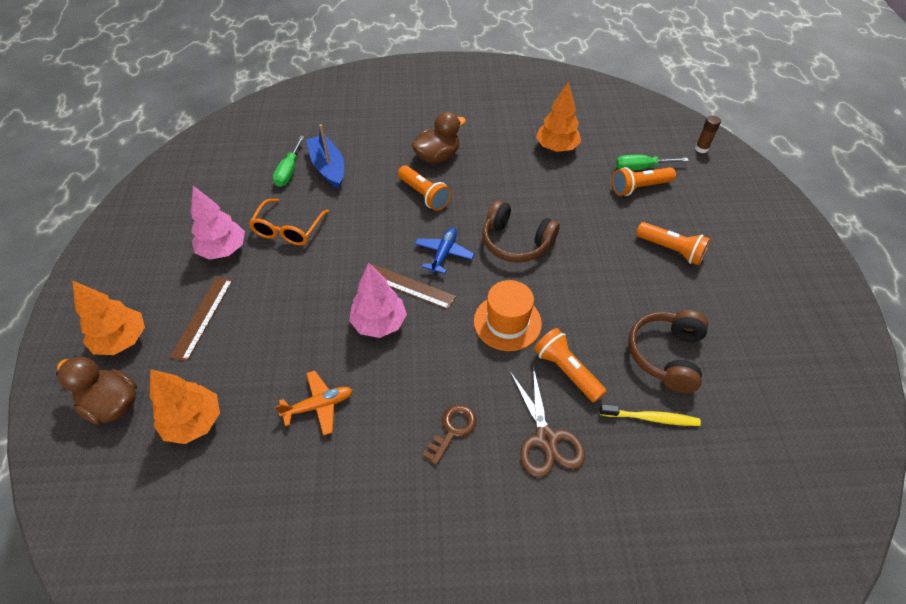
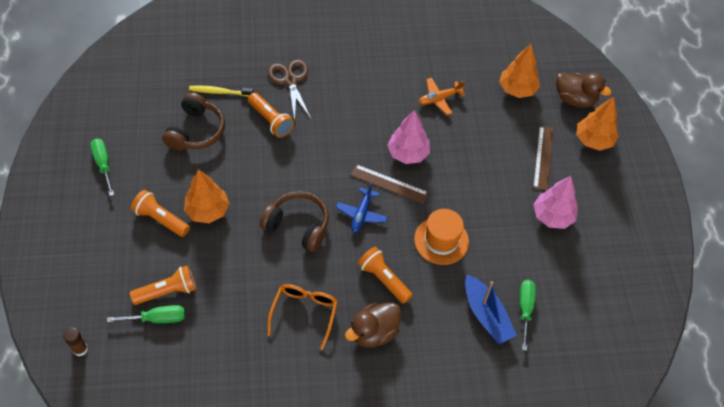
camera: 175 degrees right, 5 degrees up
orange glasses [249,199,329,246] -> orange glasses moved to [267,284,338,350]
brown key [423,405,477,465] -> none
orange hat [474,280,542,351] -> orange hat moved to [414,209,469,265]
orange tree [536,81,581,152] -> orange tree moved to [184,169,230,223]
none -> green screwdriver [90,138,114,196]

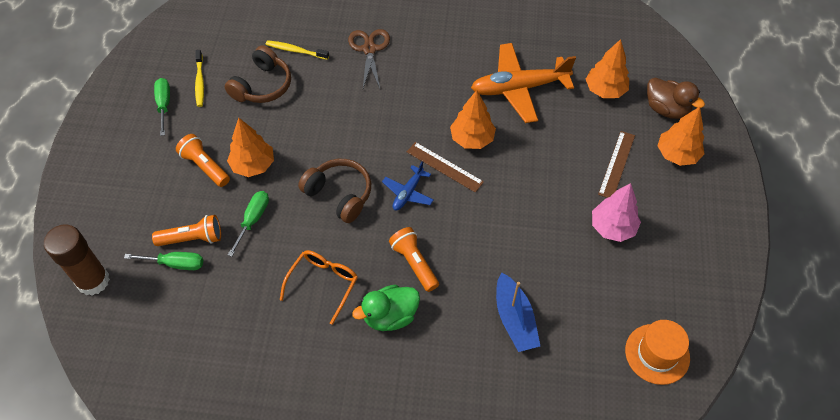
camera: 15 degrees right, 0 degrees up
brown glue stick [63,328,88,356] -> brown glue stick [44,225,110,296], size x2.16
orange flashlight [248,93,294,138] -> none
brown duck [345,303,401,348] -> green duck [352,285,420,331]
pink tree [387,110,430,164] -> orange tree [450,90,496,149]
orange hat [414,209,469,265] -> orange hat moved to [625,320,690,385]
orange plane [419,78,465,115] -> orange plane [471,43,576,123], size x1.97
green screwdriver [519,280,536,351] -> green screwdriver moved to [228,191,269,257]
none -> yellow toothbrush [195,50,204,107]

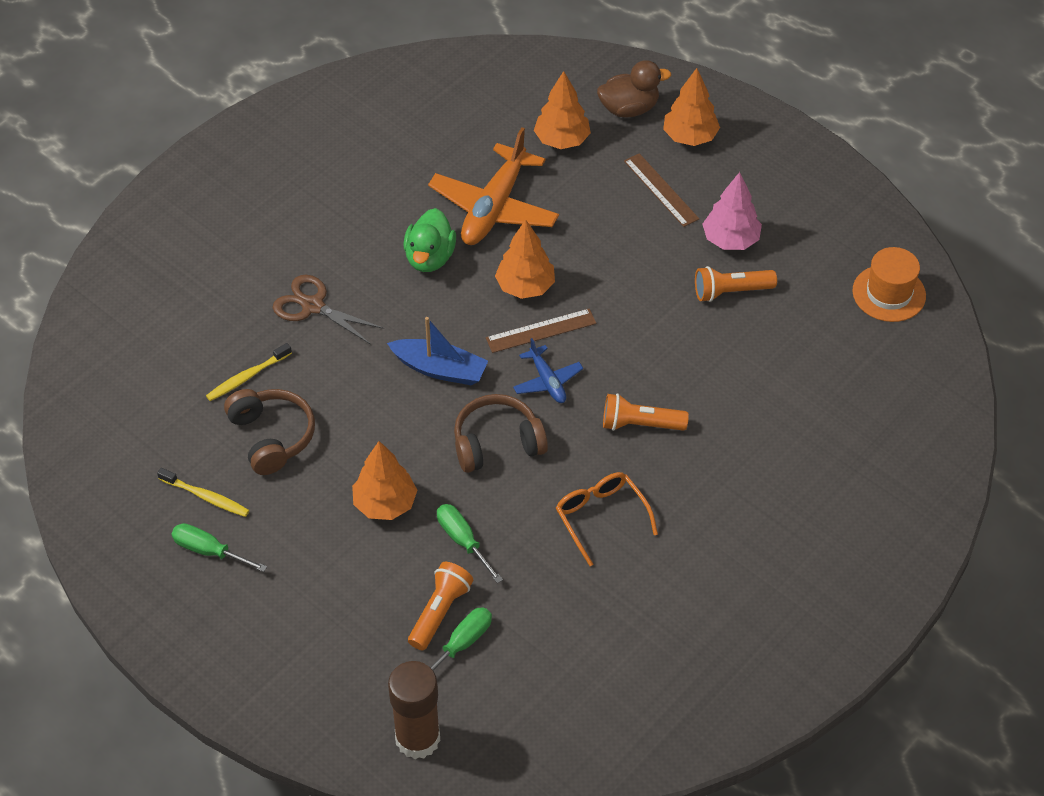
camera: 55 degrees left, 5 degrees down
orange flashlight [176,134,230,187] -> orange flashlight moved to [695,266,777,302]
green duck [352,285,420,331] -> green duck moved to [404,208,456,272]
blue boat [496,272,540,352] -> blue boat moved to [387,317,488,386]

